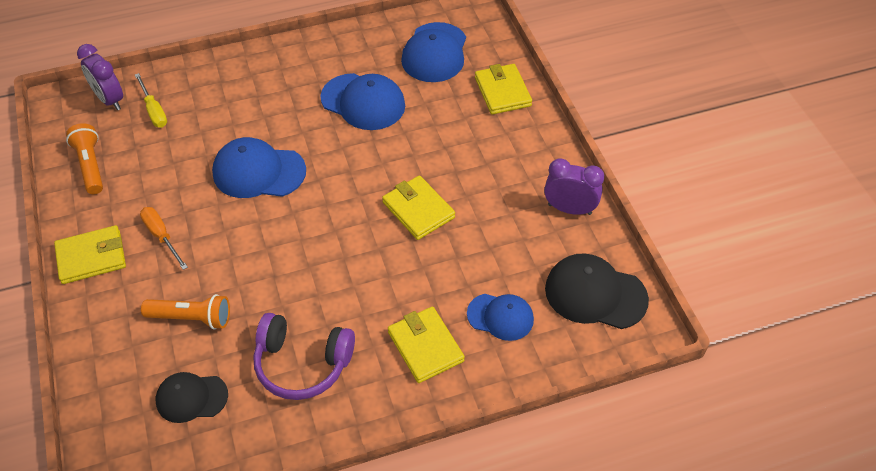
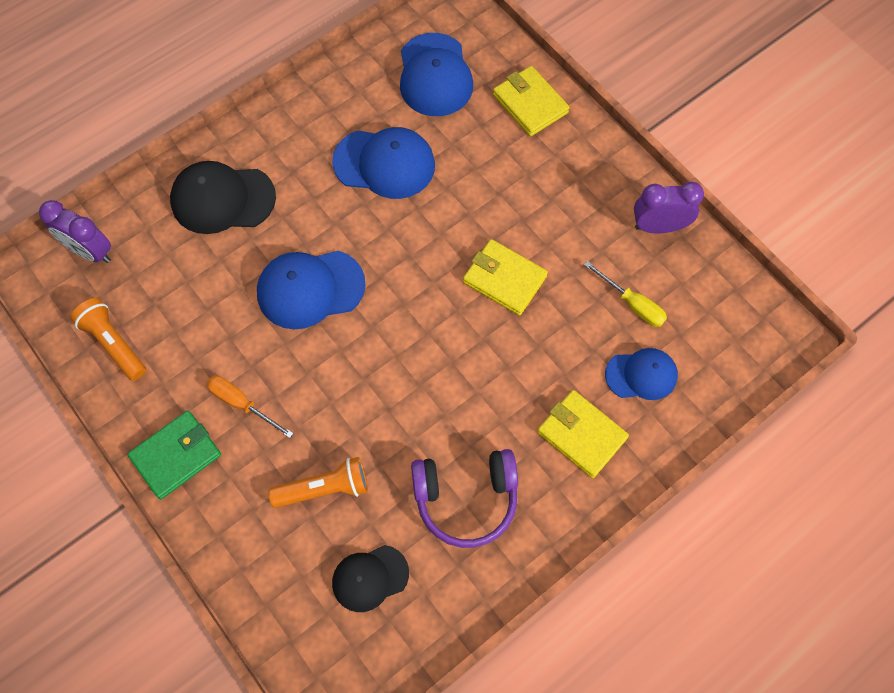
camera: 20 degrees left, 15 degrees up
yellow wallet [54,225,126,284] -> green wallet [127,411,221,499]
yellow screwdriver [135,73,167,128] -> yellow screwdriver moved to [584,261,667,327]
black cap [545,253,649,329] -> black cap moved to [170,161,276,234]

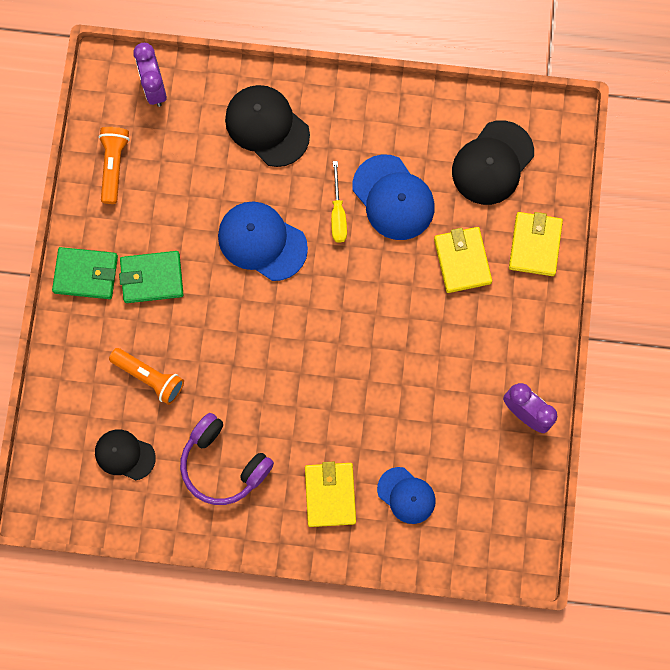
camera: 45 degrees right, 10 degrees up
orange screwdriver [207,376,293,438] -> green wallet [119,251,184,303]
blue cap [400,33,473,116] -> black cap [452,120,534,205]
yellow wallet [463,239,548,315] -> yellow wallet moved to [434,227,492,293]
yellow screwdriver [584,261,667,327] -> yellow screwdriver moved to [331,161,347,243]

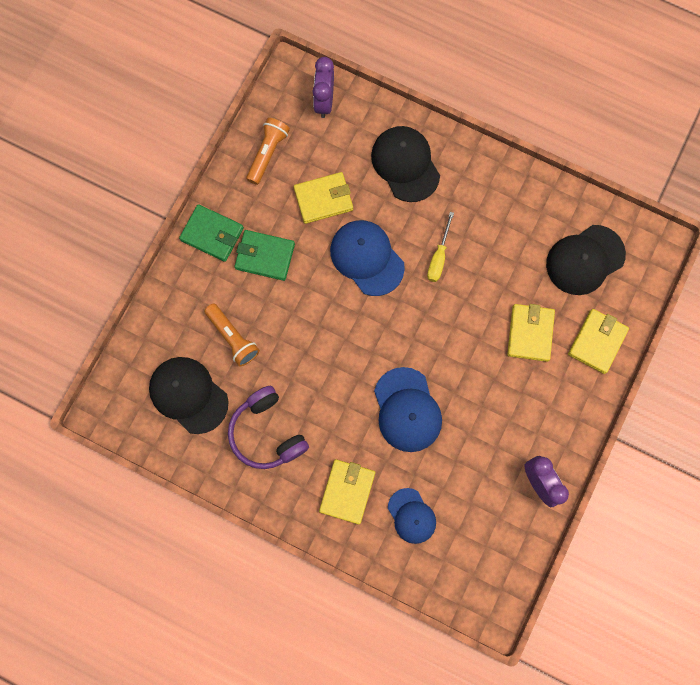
camera: 20 degrees right, 0 degrees up
black cap [95,430,156,481] -> black cap [149,357,229,434], size x1.55
blue cap [352,154,435,240] -> blue cap moved to [374,367,442,452]
none -> yellow wallet [294,172,353,224]

